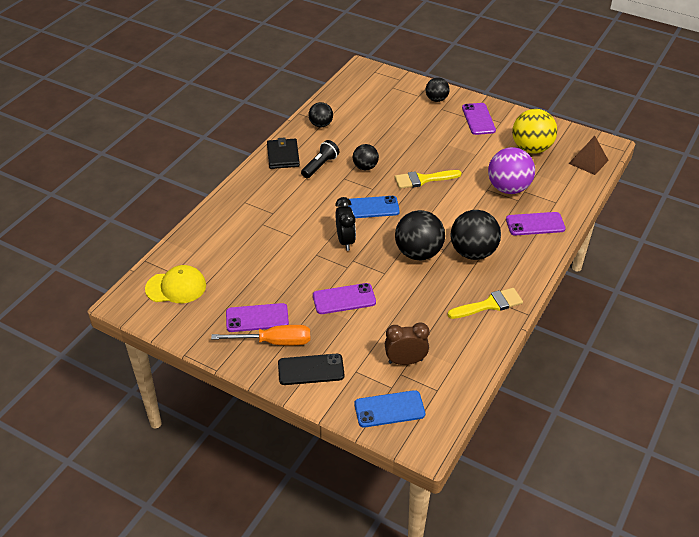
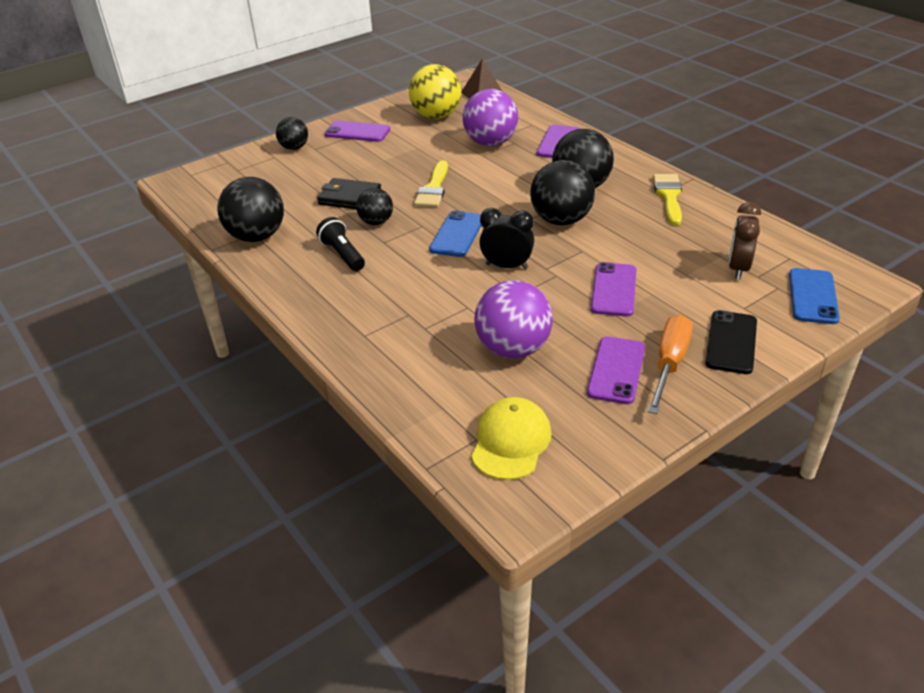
camera: 65 degrees left, 5 degrees down
black wallet [267,137,300,169] -> black wallet moved to [317,178,381,209]
black ball [308,102,333,127] -> black ball [217,177,284,242], size x1.72
none -> purple ball [474,280,553,358]

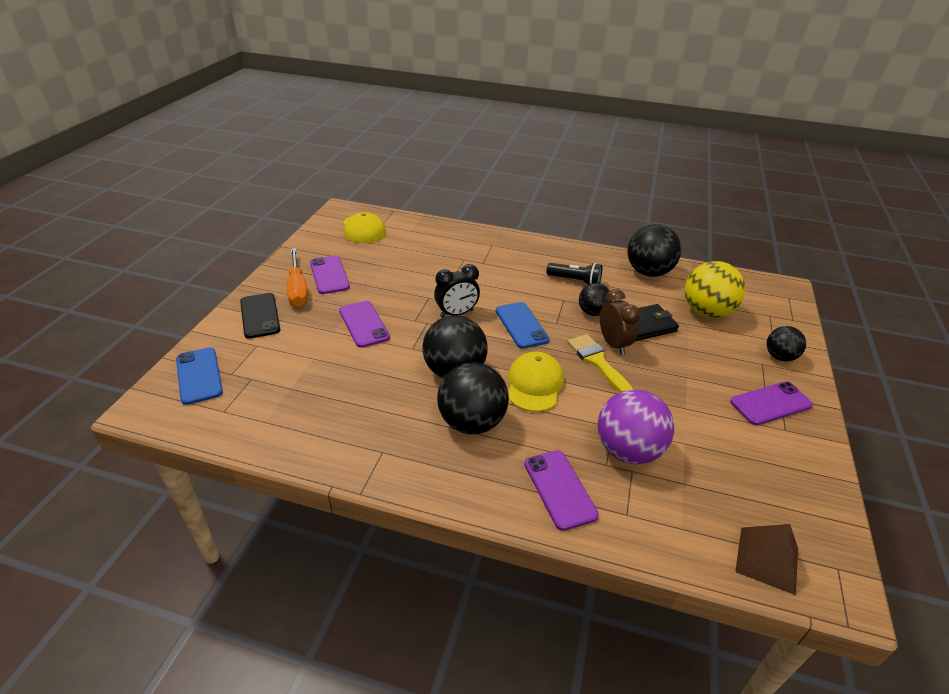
camera: 140 degrees right, 0 degrees up
yellow ball [409,64,461,119] -> yellow ball moved to [685,261,745,318]
purple ball [474,280,553,358] -> none
yellow brush [653,174,682,225] -> none
brown clock [729,202,761,279] -> brown clock moved to [600,289,640,355]
none -> yellow cap [508,351,564,412]

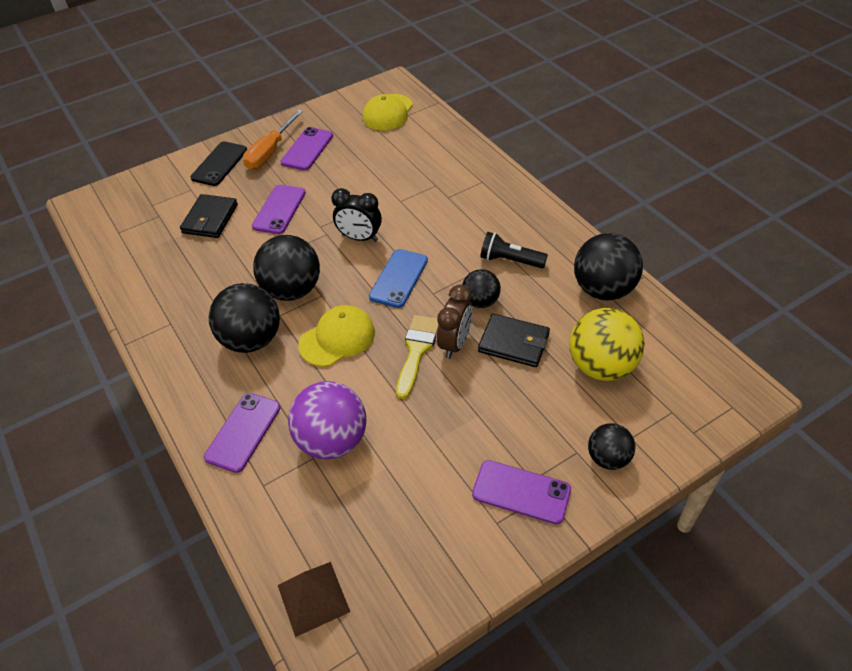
camera: 45 degrees right, 10 degrees up
blue phone [176,347,223,405] -> none
black flashlight [546,263,602,285] -> black flashlight turned 135 degrees clockwise [480,232,548,268]
none -> black wallet [180,194,238,238]

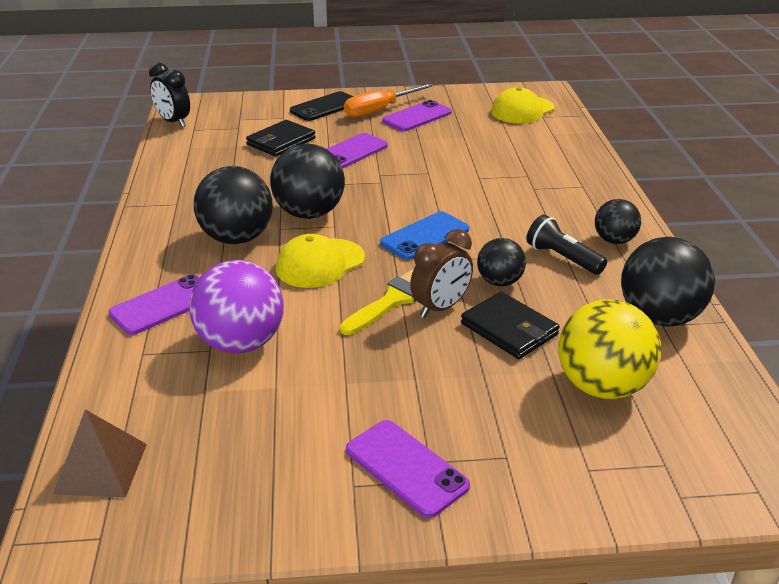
camera: 25 degrees right, 15 degrees down
yellow cap [298,305,375,367] -> yellow cap turned 150 degrees clockwise [276,234,365,288]
black clock [331,188,382,242] -> black clock moved to [149,62,190,127]
black ball [588,423,636,470] -> black ball moved to [595,199,641,244]

